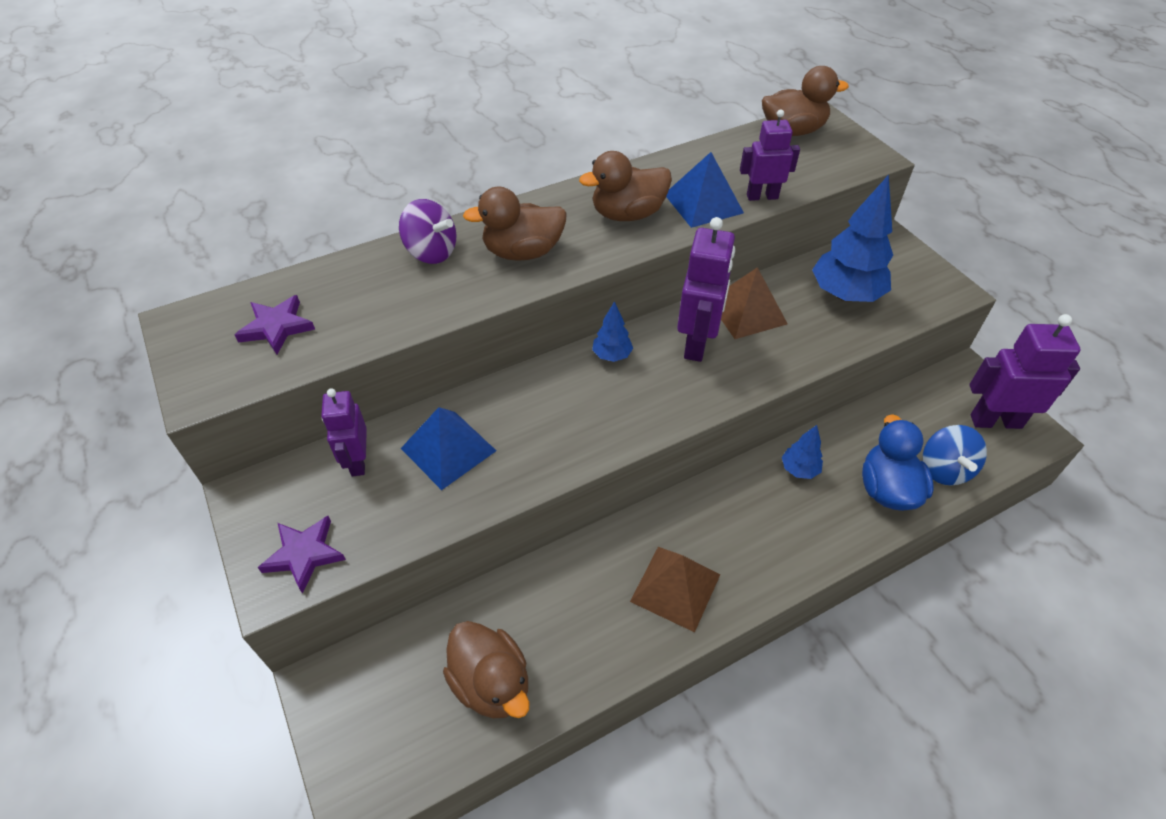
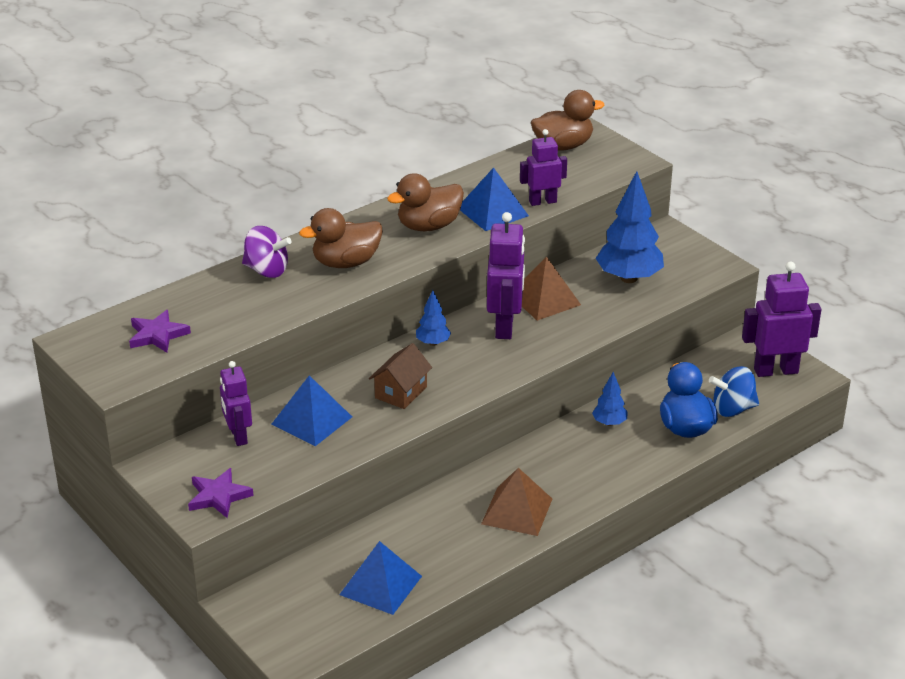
camera: 10 degrees left, 15 degrees down
brown duck [443,621,529,719] -> blue pyramid [339,541,422,615]
blue spinning top [923,425,987,485] -> blue spinning top turned 90 degrees clockwise [709,366,759,417]
none -> brown house [369,343,432,409]

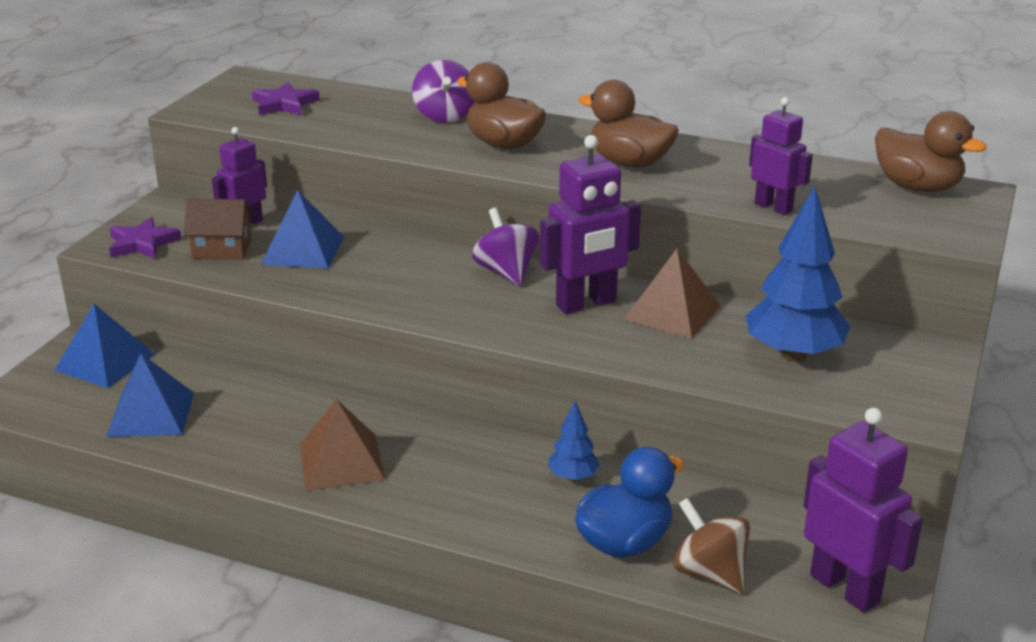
camera: 60 degrees right, 5 degrees down
brown house [369,343,432,409] -> brown house moved to [184,199,253,259]
blue tree [416,290,451,346] -> purple spinning top [472,208,539,286]
blue pyramid [460,167,529,231] -> blue pyramid moved to [54,304,155,388]
blue spinning top [709,366,759,417] -> brown spinning top [673,498,750,594]

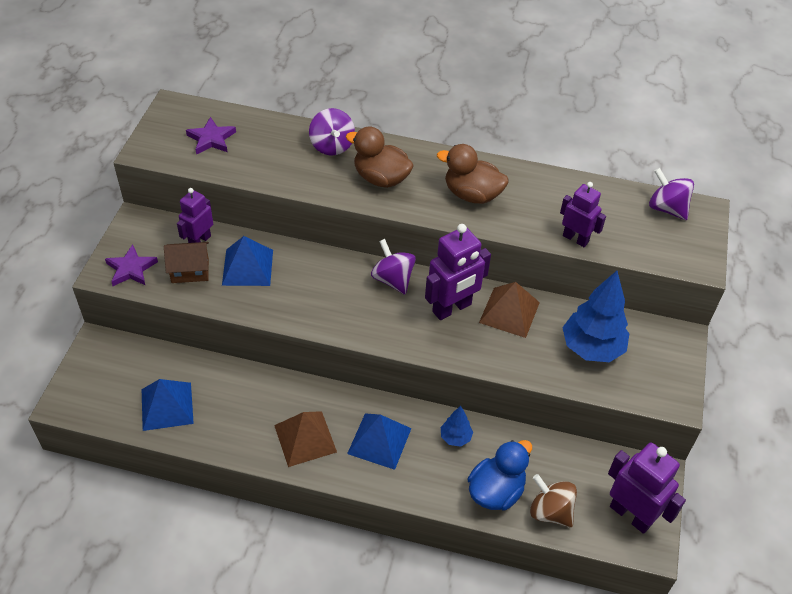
camera: 10 degrees left, 20 degrees up
blue pyramid [54,304,155,388] -> blue pyramid moved to [347,413,412,470]
brown duck [875,111,987,192] -> purple spinning top [649,168,694,220]

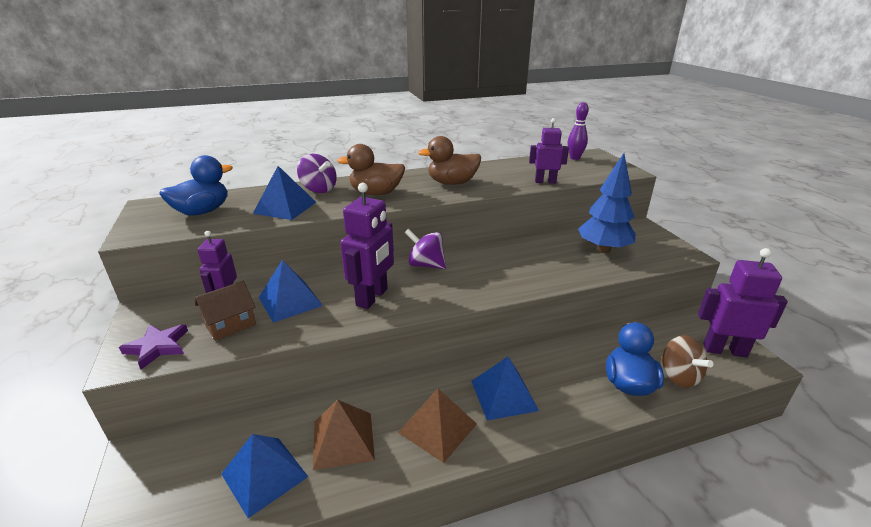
camera: 30 degrees left, 20 degrees down
purple star [186,117,236,155] -> blue duck [159,155,233,216]
purple robot [425,224,491,320] -> purple robot moved to [340,183,394,309]
blue tree [441,406,473,447] -> none
brown pyramid [479,282,540,338] -> brown pyramid moved to [313,400,375,470]
brown spinning top [530,474,577,528] -> brown spinning top turned 120 degrees counterclockwise [661,335,713,388]
purple spinning top [649,168,694,220] -> purple bowling pin [568,102,589,160]
none -> blue pyramid [253,166,316,220]

